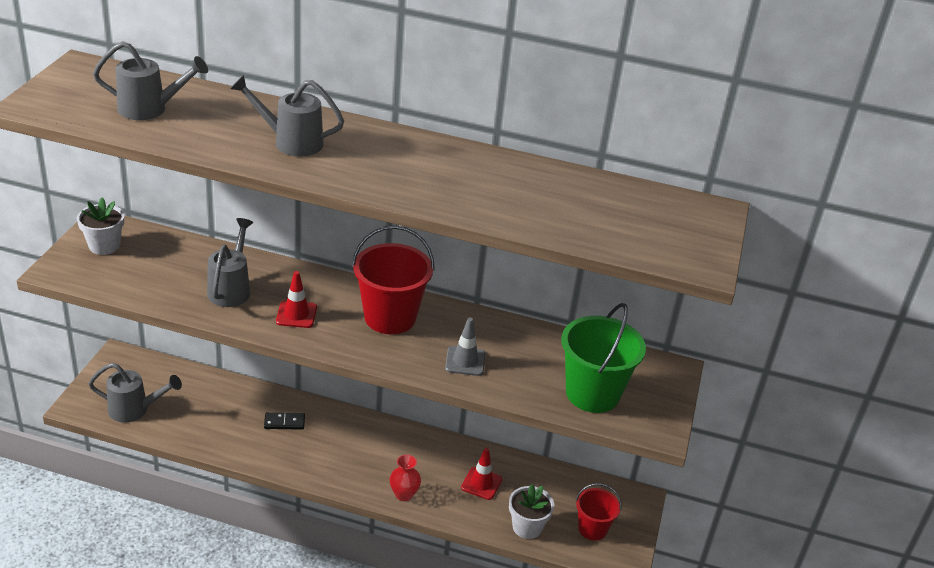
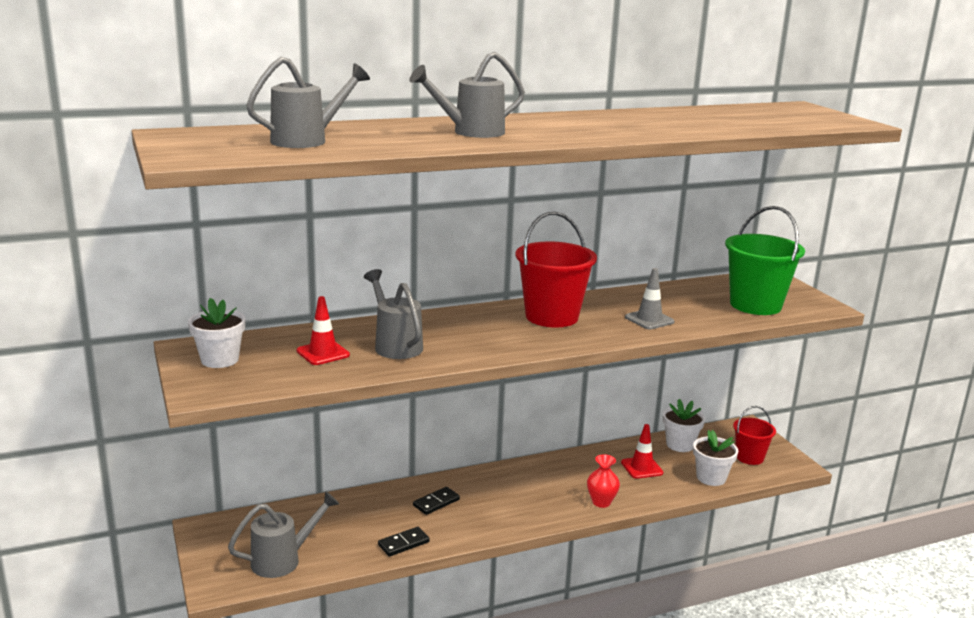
camera: 35 degrees left, 15 degrees down
red traffic cone [276,271,317,328] -> red traffic cone moved to [297,296,350,365]
none -> black domino [378,527,430,557]
none -> white flower pot [663,399,705,452]

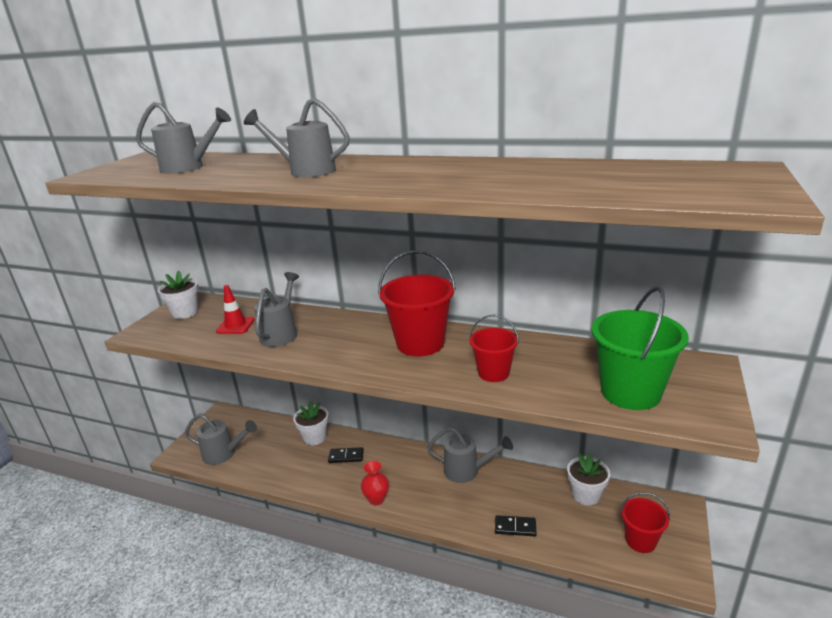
camera: 45 degrees right, 5 degrees up
black domino [378,527,430,557] -> black domino moved to [495,515,537,536]
red vase [587,454,620,508] -> red vase moved to [361,461,389,505]
red traffic cone [621,424,663,479] -> none
grey traffic cone [625,268,675,330] -> red bucket [469,314,519,382]
white flower pot [693,430,738,486] -> white flower pot moved to [293,401,329,445]
none -> grey watering can [427,427,513,483]

